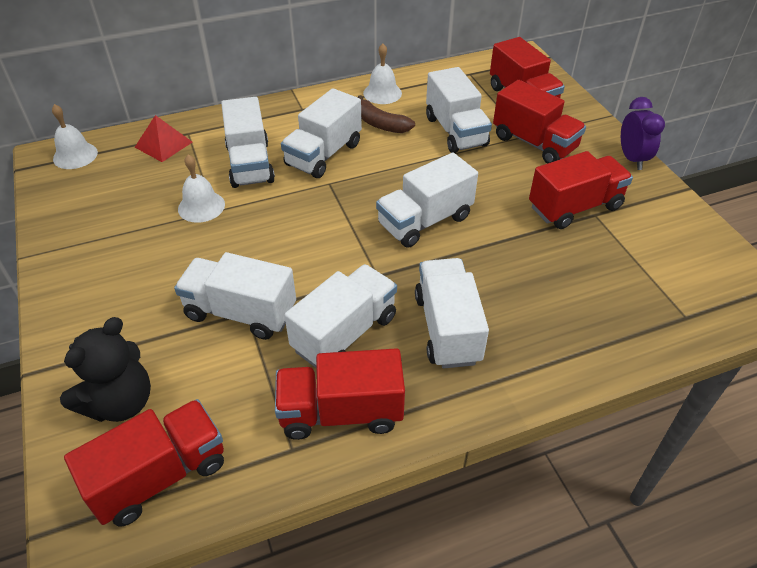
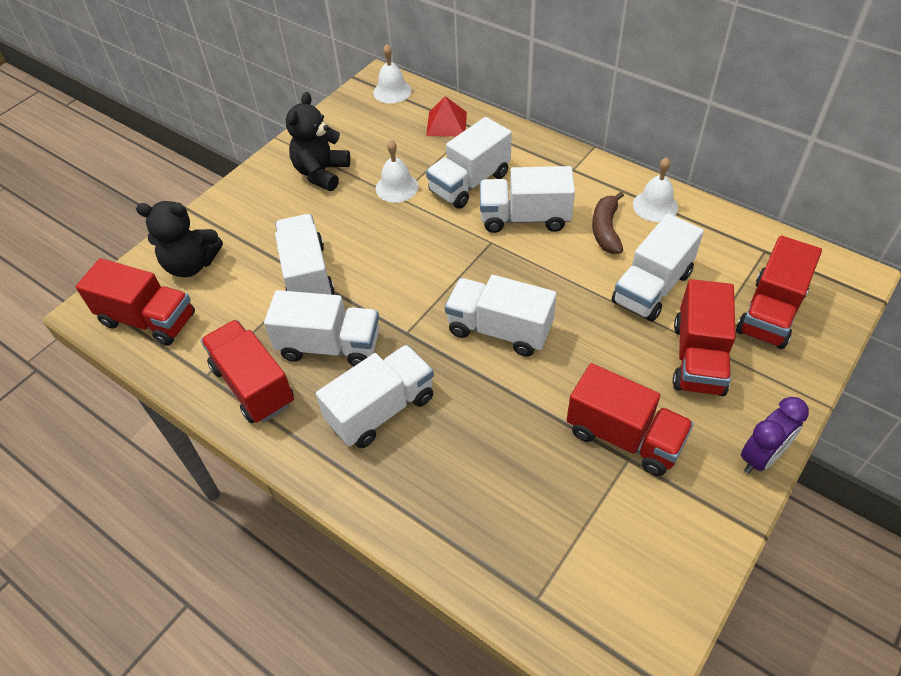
camera: 60 degrees right, 5 degrees up
none -> black teddy bear [286,92,350,191]

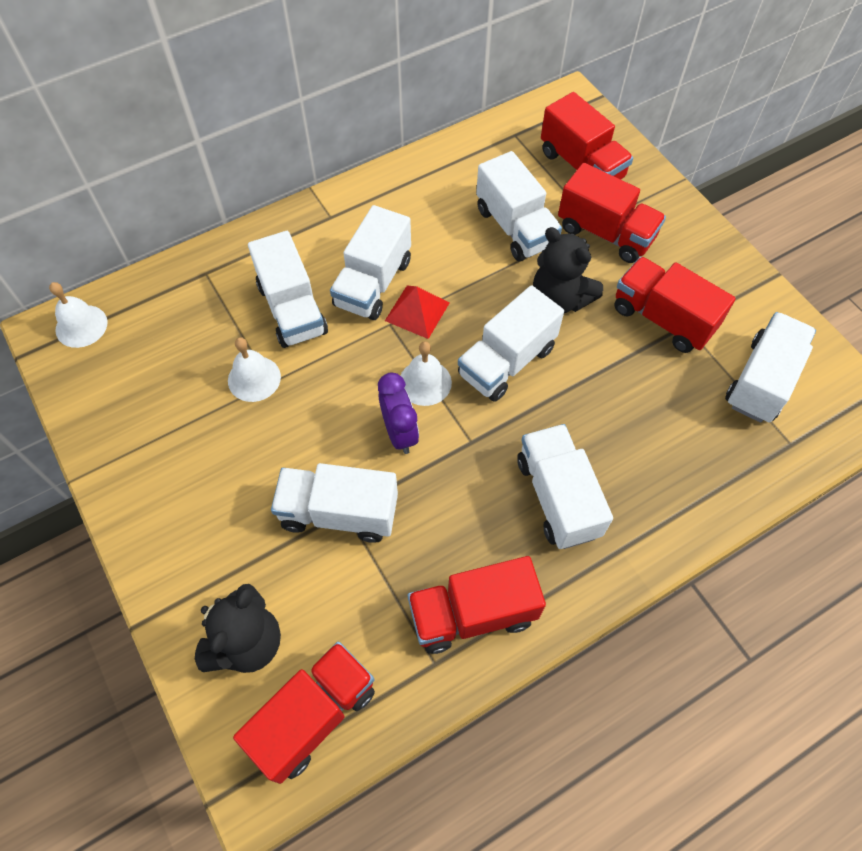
camera: 70 degrees left, 10 degrees up
white truck [264,290,379,366] -> white truck moved to [725,312,816,423]
black teddy bear [286,92,350,191] -> black teddy bear moved to [533,227,603,313]
red pyramid [426,96,467,136] -> red pyramid moved to [385,286,449,339]
red truck [567,363,694,476] -> red truck turned 105 degrees counterclockwise [614,257,736,353]
brown banana [592,192,624,254] -> none
white bell [633,157,678,222] -> white bell moved to [400,341,452,406]
purple clock [741,397,809,474] -> purple clock moved to [378,373,419,454]

